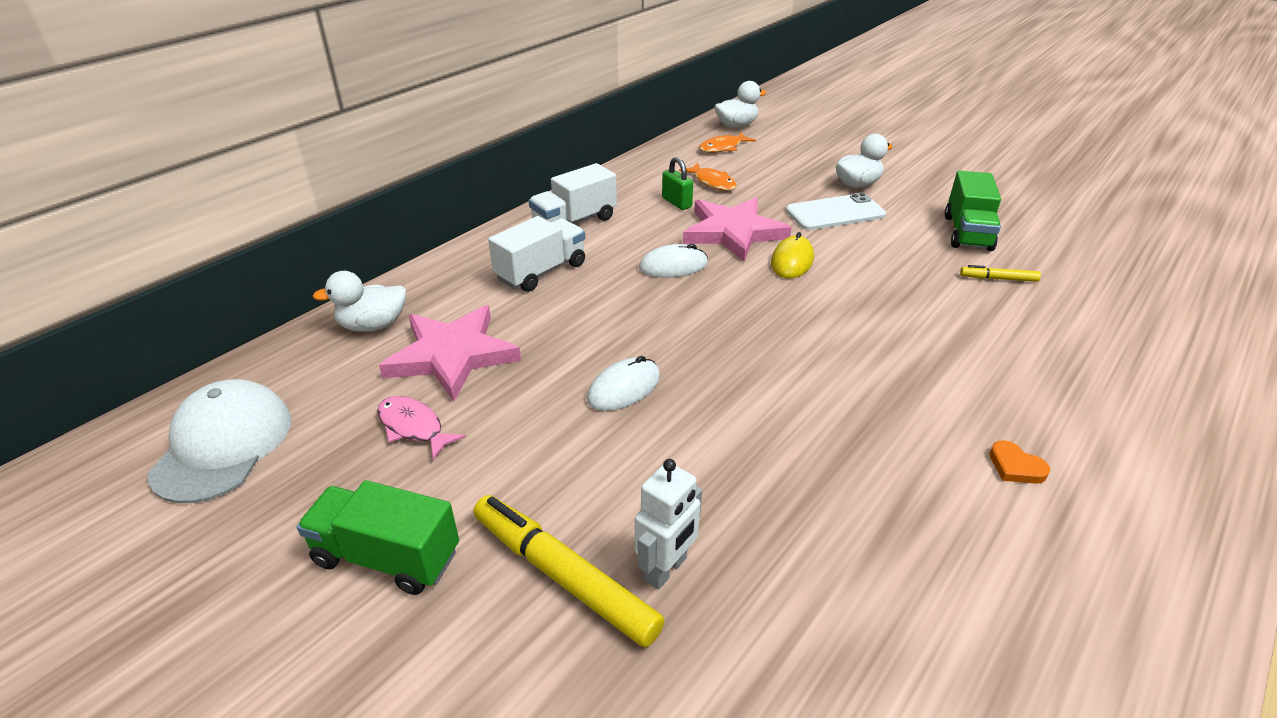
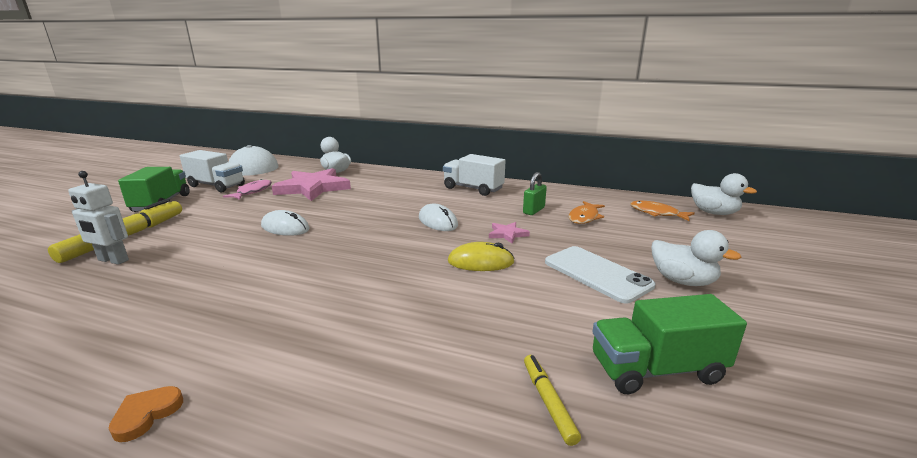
camera: 70 degrees right, 15 degrees down
white truck [488,216,585,292] -> white truck moved to [180,150,245,192]
pink star [683,198,792,262] -> pink star [489,222,530,244], size x0.44

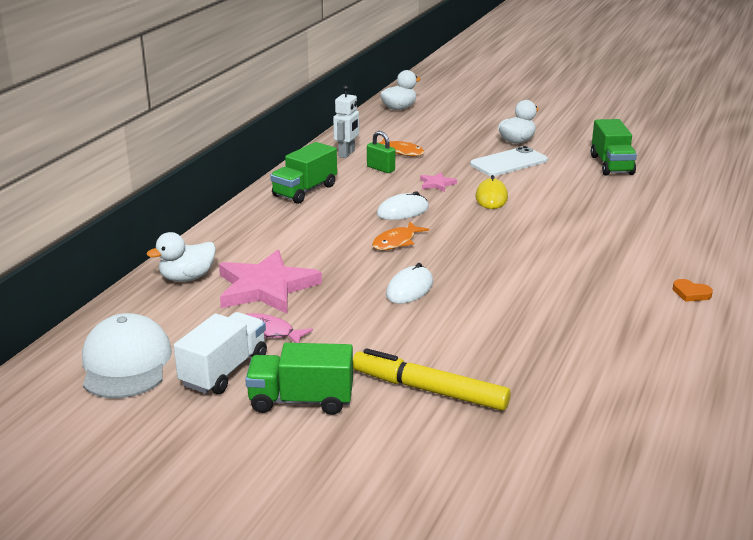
camera: 85 degrees left, 5 degrees up
white robot [68,171,129,265] -> white robot moved to [333,85,359,158]
white truck [443,154,505,196] -> green truck [270,142,337,204]
yellow marker [524,355,581,446] -> none
orange fish [630,200,695,221] -> orange fish moved to [372,221,429,250]

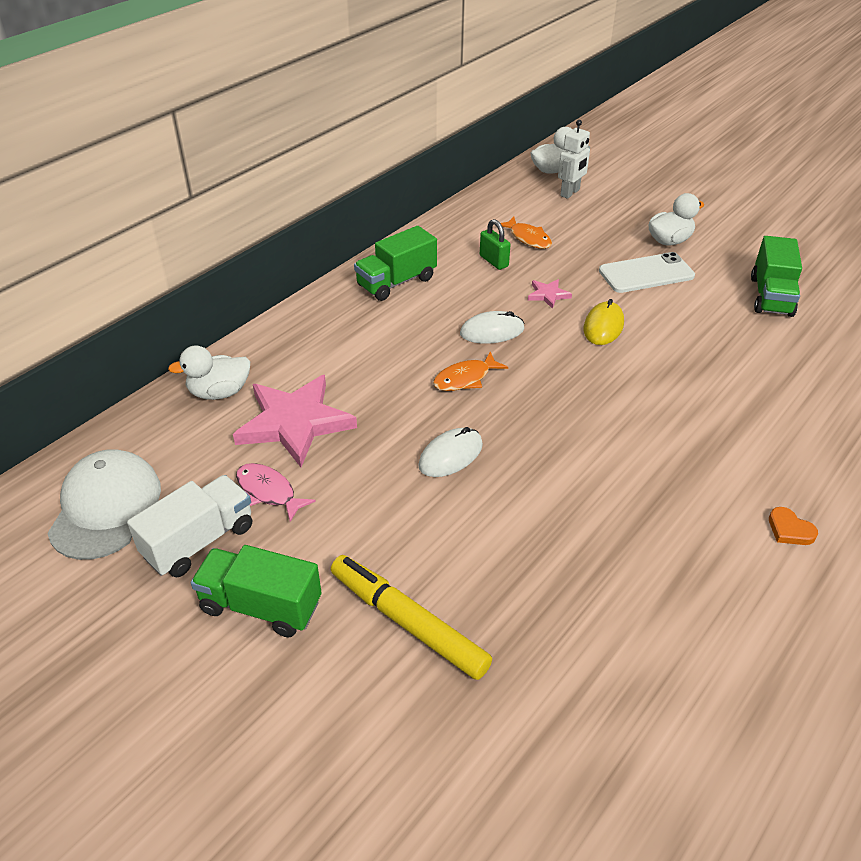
camera: 15 degrees right, 15 degrees up
white robot [333,85,359,158] -> white robot moved to [558,120,590,199]

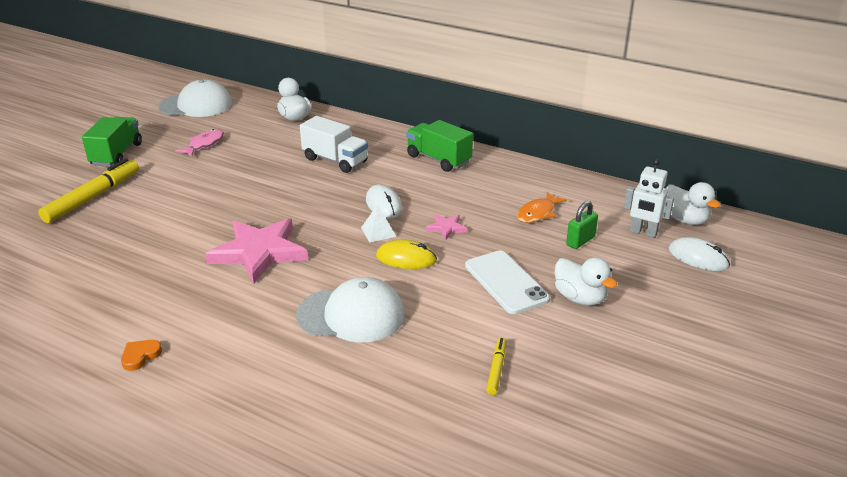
camera: 80 degrees right, 10 degrees down
white truck [127,475,252,578] -> white truck moved to [300,116,368,173]
pink star [233,375,357,467] -> pink star moved to [205,218,308,283]
white mouse [418,427,483,477] -> white mouse moved to [669,237,730,271]
orange fish [433,351,508,391] -> none
green padlock [480,219,511,270] -> green padlock moved to [566,201,598,249]
green truck [751,236,802,317] -> yellow marker [486,337,506,395]
none -> white cap [296,277,405,343]
none -> white pyramid [361,204,396,242]

